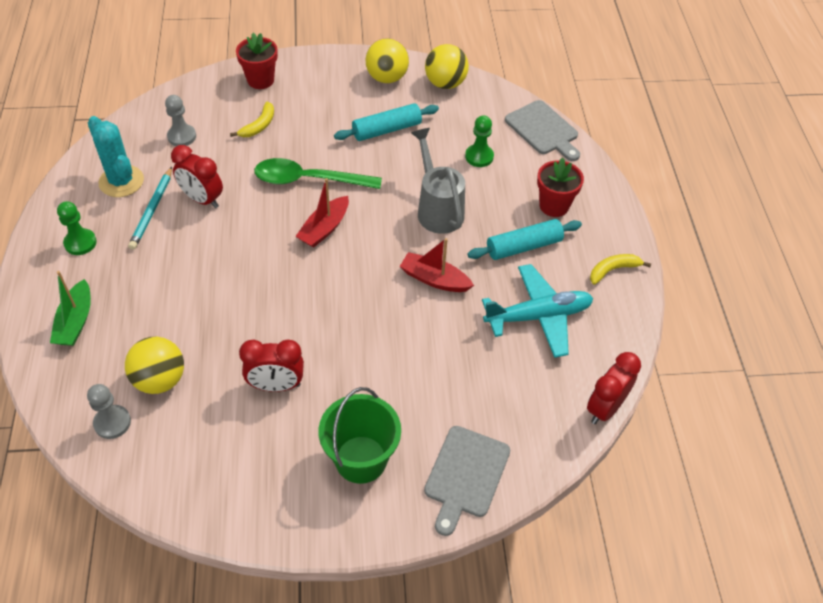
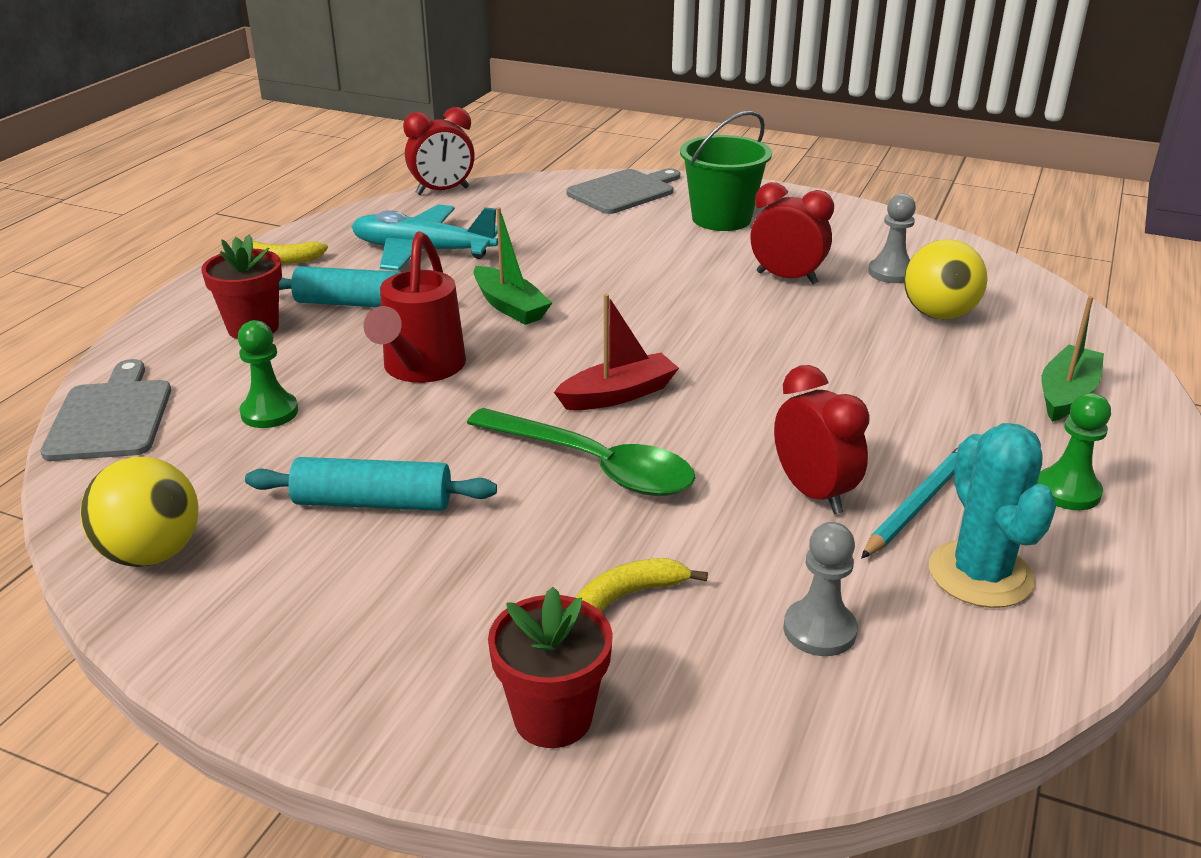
camera: 150 degrees left, 20 degrees down
grey pawn [87,384,131,439] -> grey pawn moved to [868,193,916,283]
yellow ball [366,38,409,83] -> none
red boat [400,238,474,292] -> green boat [473,207,552,325]
grey watering can [411,128,465,234] -> red watering can [364,231,466,383]

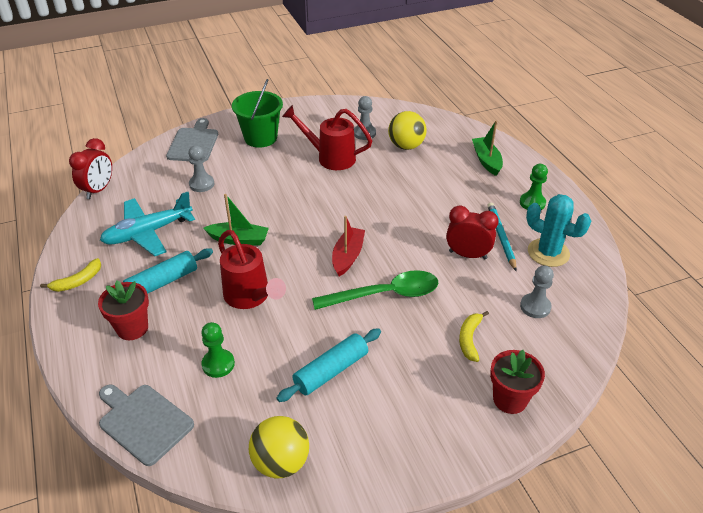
camera: 45 degrees left, 10 degrees up
red clock [751,182,834,284] -> red watering can [282,105,372,170]
none -> grey pawn [188,145,214,192]

